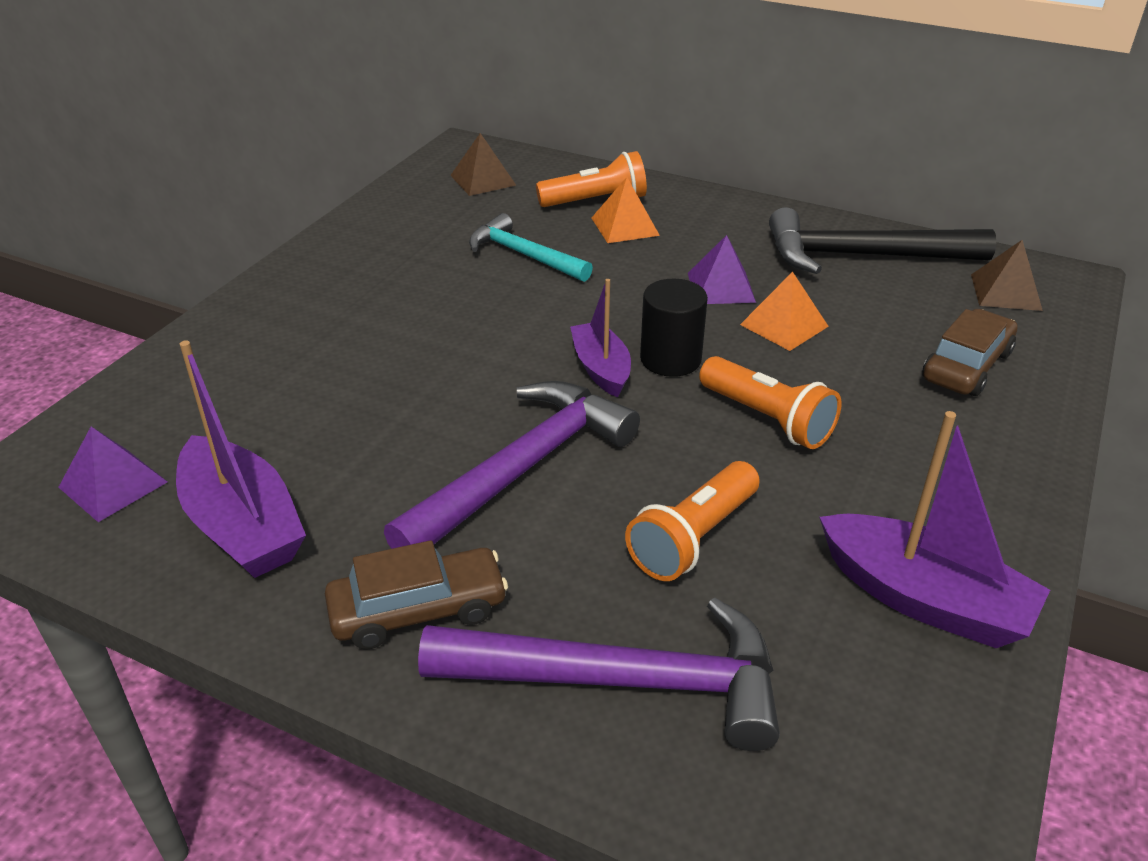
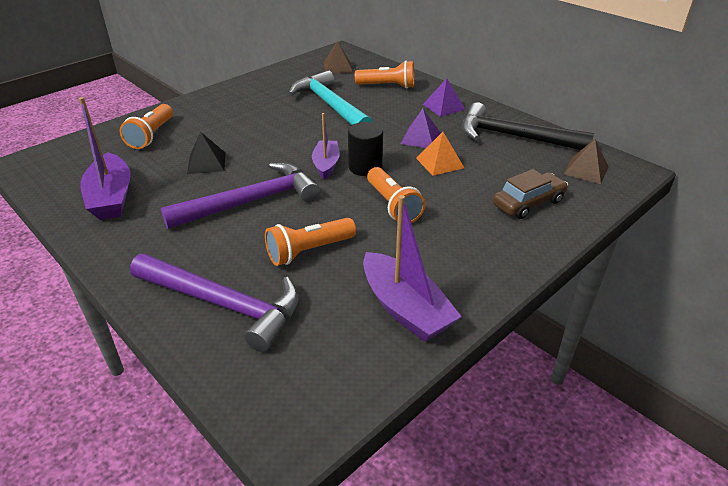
camera: 20 degrees right, 0 degrees up
purple pyramid [58,427,167,522] -> purple pyramid moved to [423,78,466,117]
brown car [325,540,508,650] -> none
turquoise hammer [469,213,593,282] -> turquoise hammer [288,70,373,125], size x1.56
orange pyramid [592,177,660,243] -> none
none -> orange flashlight [120,104,173,149]
none -> black pyramid [187,131,226,174]

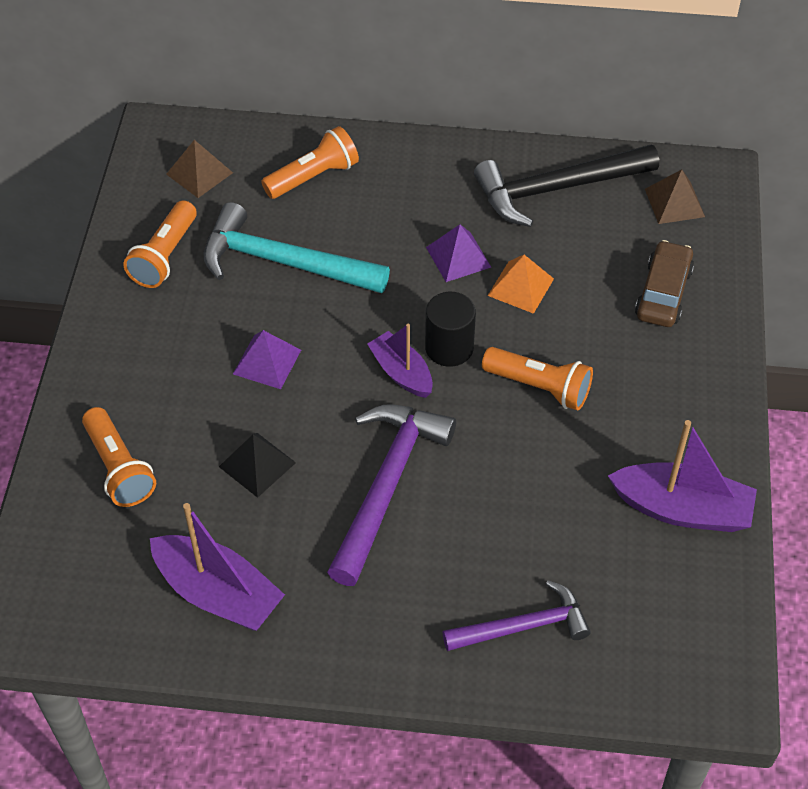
camera: 40 degrees left, 15 degrees up
purple hammer [130,254,299,352] -> purple hammer [443,580,591,651], size x0.64
orange flashlight [265,218,356,266] -> orange flashlight moved to [123,201,197,288]
purple pyramid [423,78,466,117] -> purple pyramid moved to [233,330,301,389]

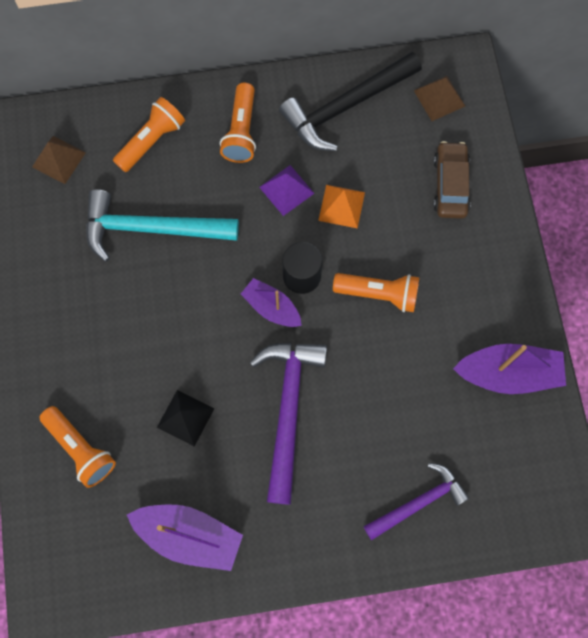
camera: 15 degrees left, 20 degrees up
orange flashlight [123,201,197,288] -> orange flashlight moved to [220,83,256,163]
purple pyramid [233,330,301,389] -> none

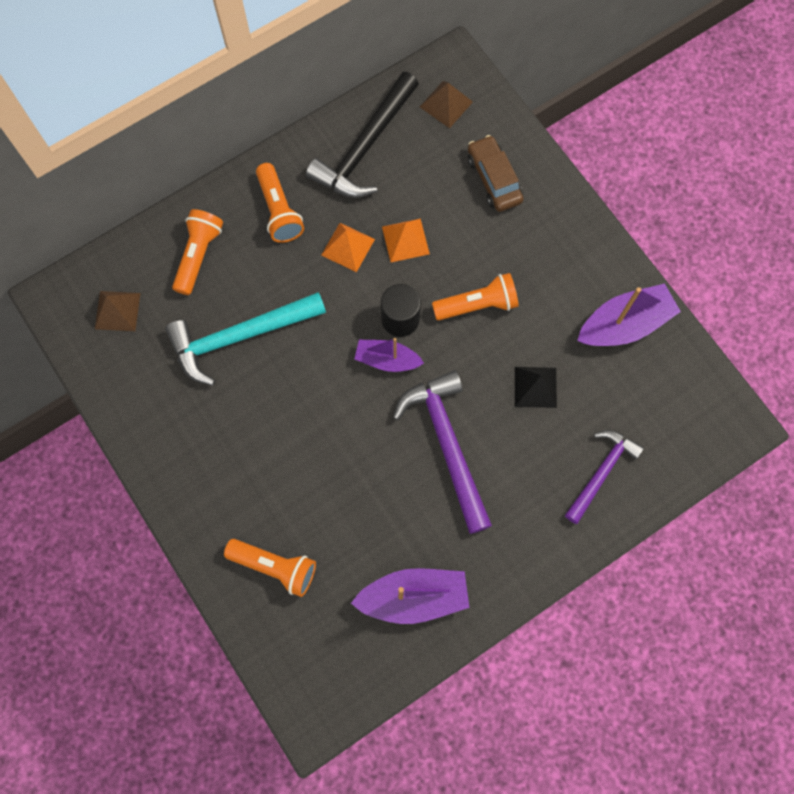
camera: 25 degrees left, 0 degrees up
black pyramid [157,390,215,447] -> black pyramid moved to [515,367,557,408]
purple pyramid [259,165,315,216] -> orange pyramid [321,223,375,272]

